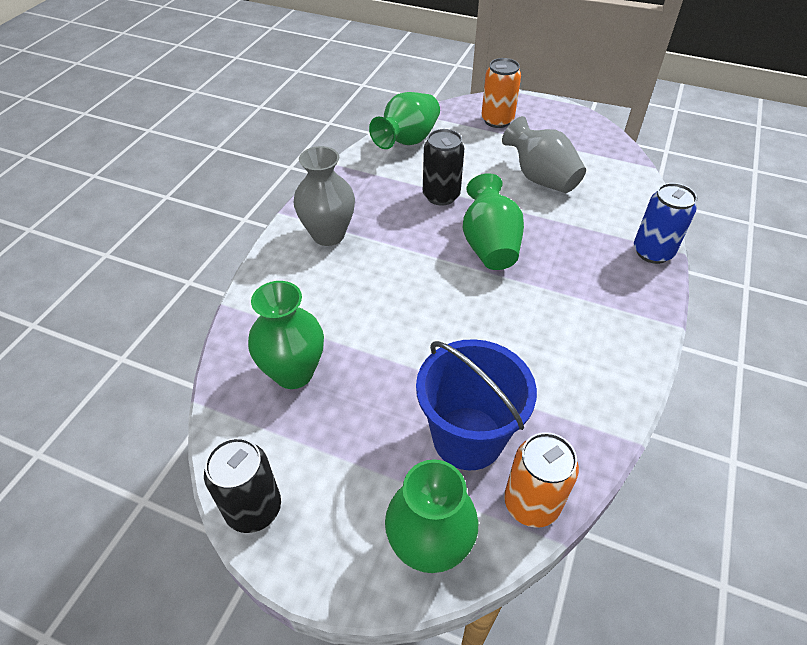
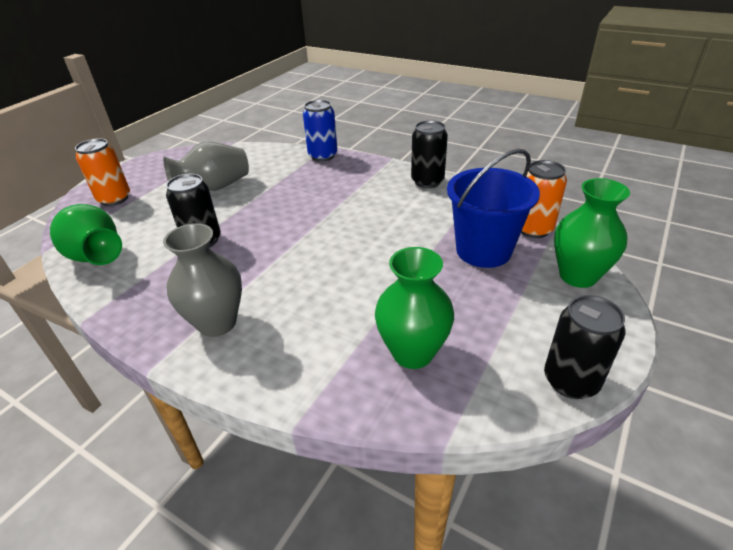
camera: 80 degrees left, 10 degrees down
green vase [462,173,524,270] -> none
none -> black can [411,120,448,188]

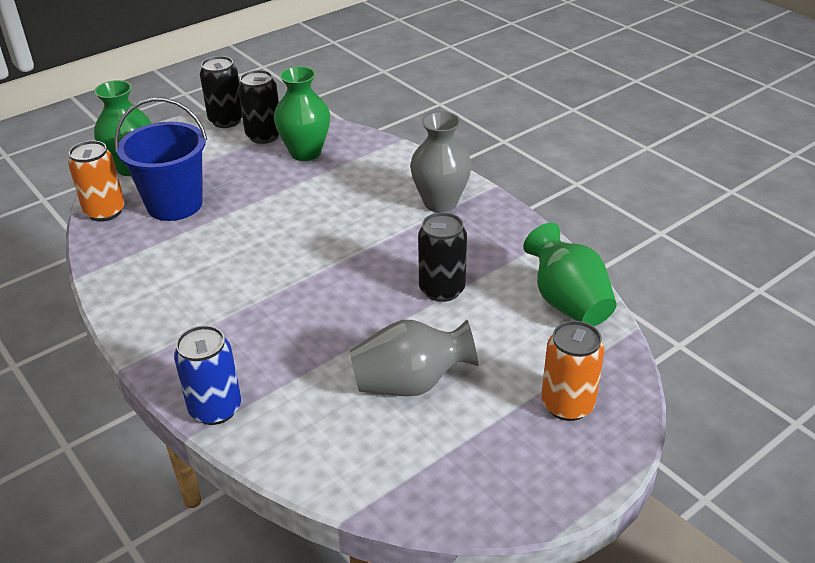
camera: 160 degrees left, 0 degrees up
black can [411,120,448,188] -> black can moved to [238,70,279,144]

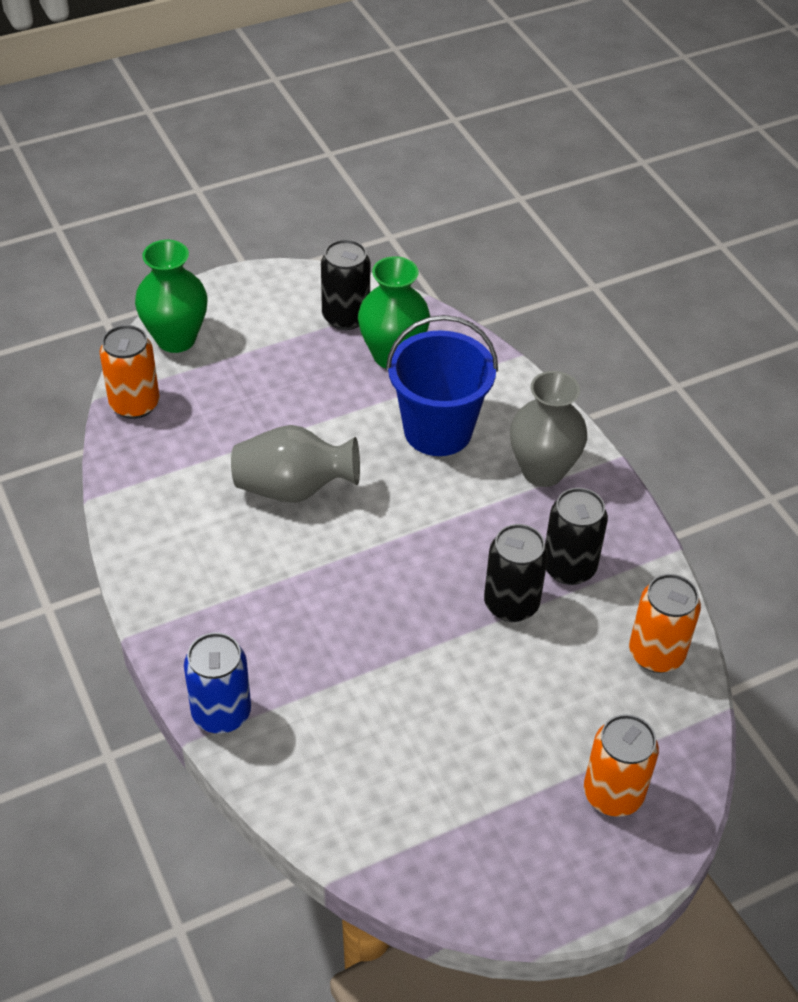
camera: 10 degrees right, 10 degrees up
blue bucket [114,97,207,221] -> blue bucket moved to [386,315,498,456]
black can [200,56,242,128] -> black can moved to [545,488,608,585]
grey vase [350,320,478,396] -> grey vase moved to [231,425,360,503]
green vase [523,223,617,326] -> orange can [629,574,701,673]

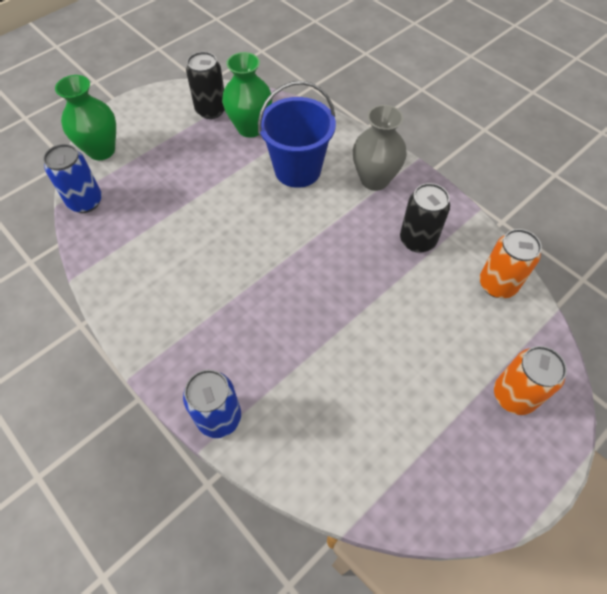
camera: 15 degrees left, 10 degrees up
orange can [100,325,160,419] -> blue can [43,144,102,213]
grey vase [231,425,360,503] -> none
black can [484,524,548,622] -> none

